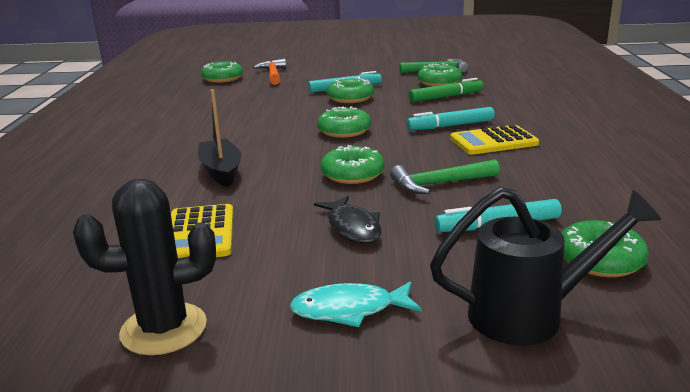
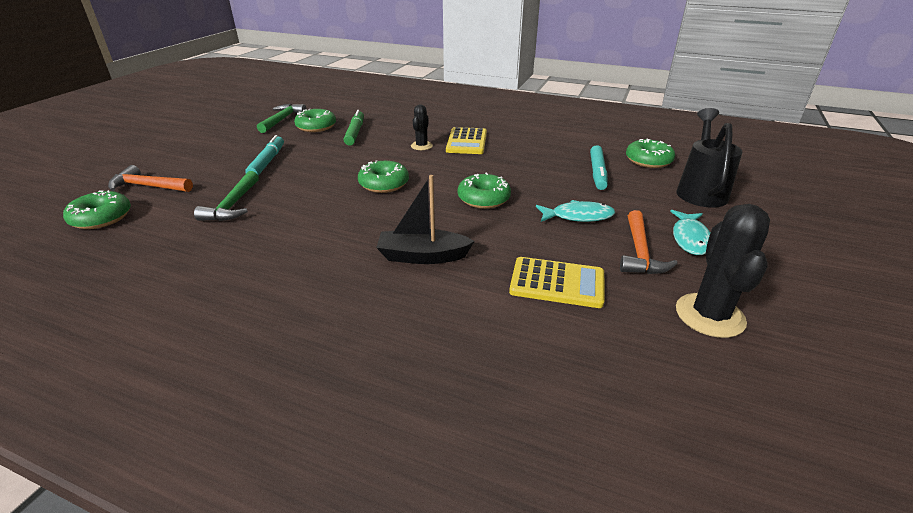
camera: 70 degrees left, 10 degrees up
black fish [314,196,382,244] -> turquoise fish [536,200,615,222]
green donut [327,78,374,103] -> none
green hammer [390,159,500,194] -> green hammer moved to [194,171,259,221]
turquoise marker [407,107,495,130] -> black cactus [411,104,433,150]
none -> orange hammer [620,210,677,274]

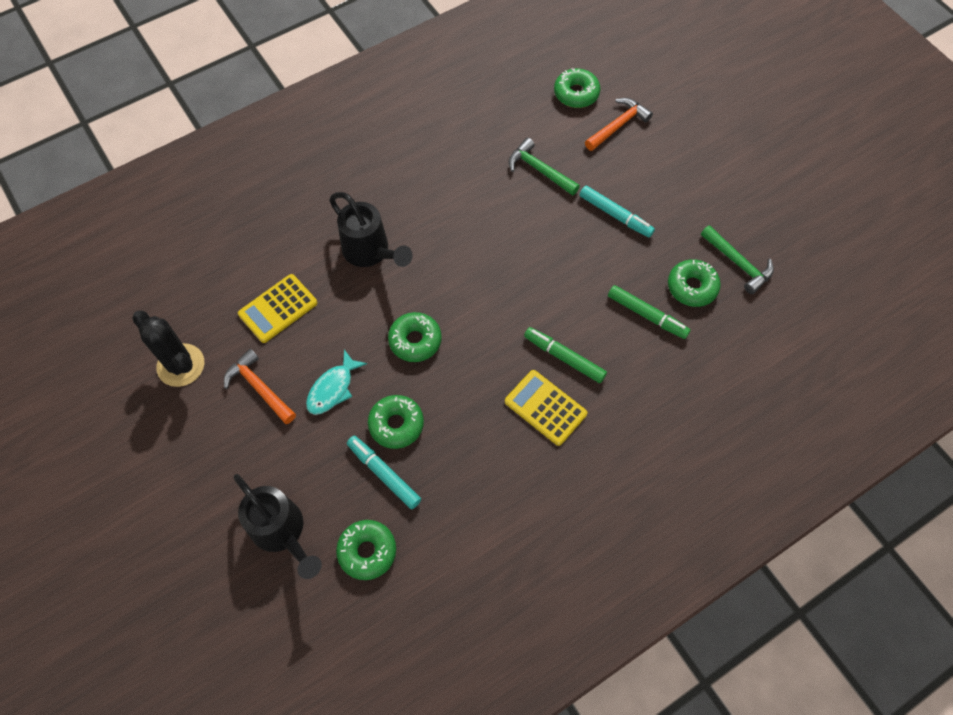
camera: 125 degrees right, 30 degrees up
green donut [358,161,409,193] -> green donut moved to [368,395,424,449]
black boat [376,175,475,264] -> black watering can [329,192,413,267]
black cactus [411,104,433,150] -> green marker [524,327,607,383]
turquoise fish [670,210,711,255] -> none

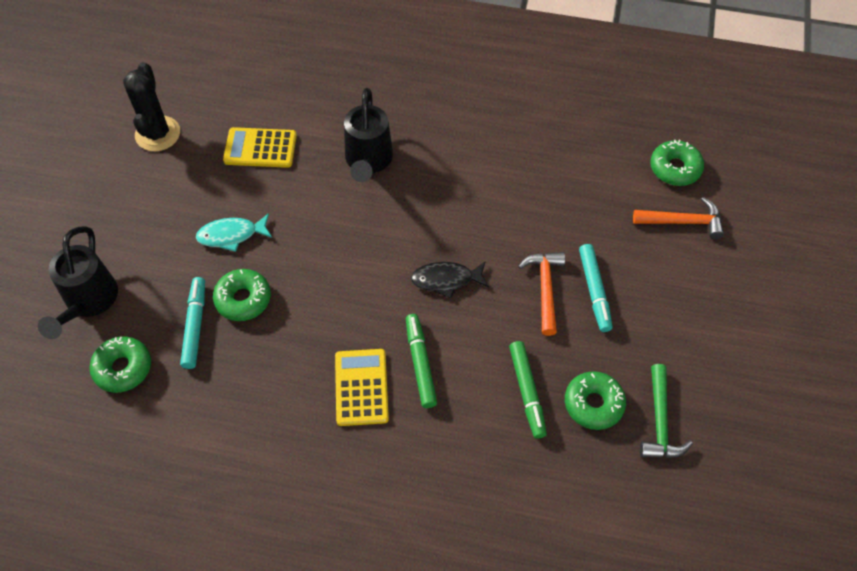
camera: 45 degrees right, 5 degrees down
orange hammer [224,349,296,424] -> orange hammer moved to [518,252,565,336]
green donut [388,312,442,362] -> none
green hammer [509,138,580,196] -> none
none -> black fish [411,261,489,298]

